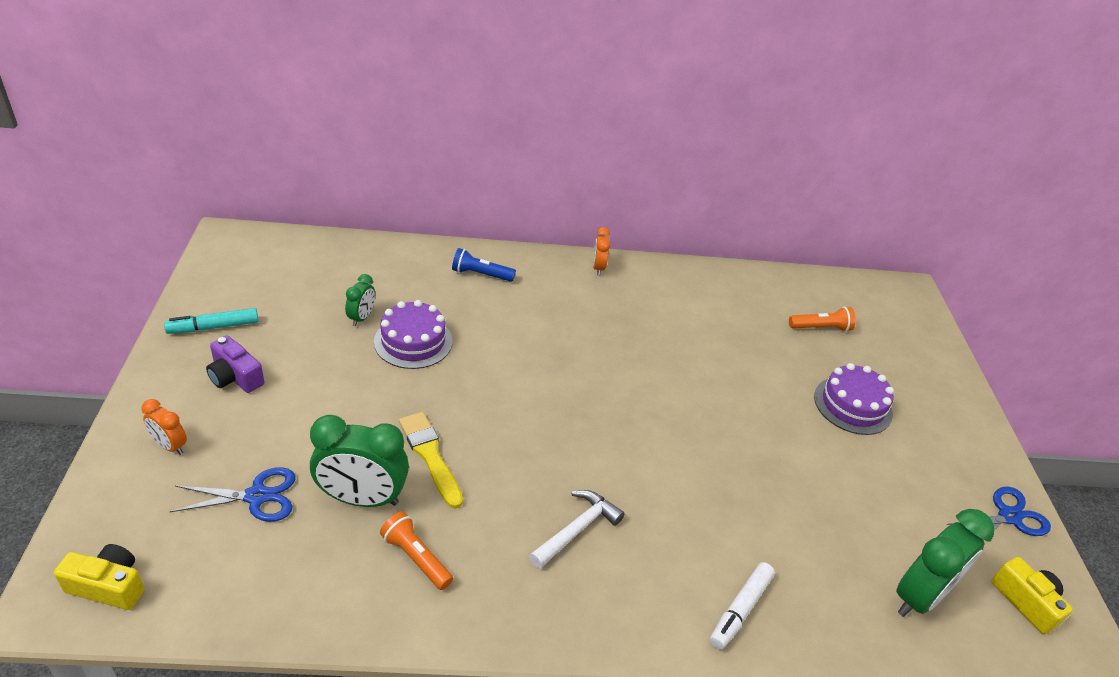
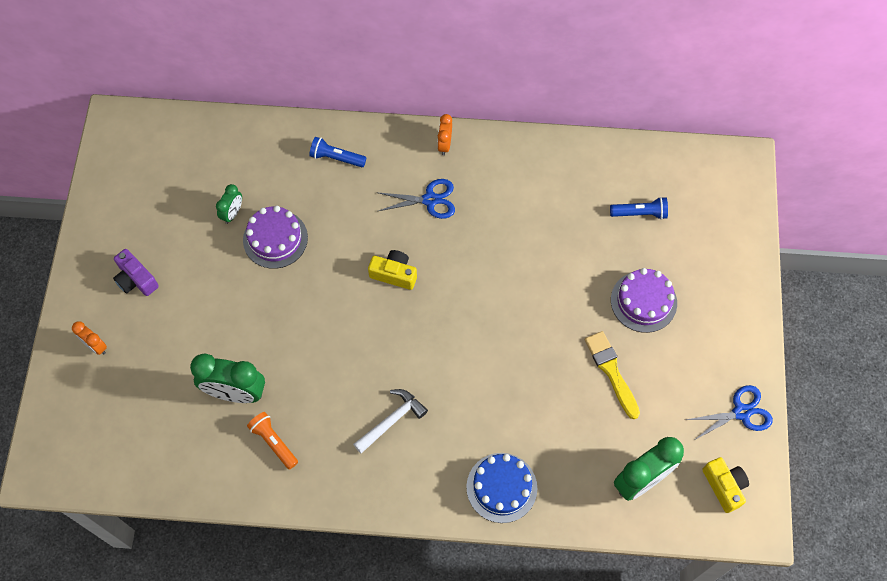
camera: 10 degrees right, 25 degrees up
yellow camera [54,544,144,610] -> yellow camera moved to [368,250,417,290]
turquoise marker [164,308,258,334] -> none
blue scissors [169,467,296,522] -> blue scissors moved to [376,179,455,219]
yellow brush [399,412,463,509] -> yellow brush moved to [585,331,640,419]
white marker [710,562,775,650] -> blue cake [466,453,537,523]
orange flashlight [789,307,856,332] -> blue flashlight [610,197,668,220]

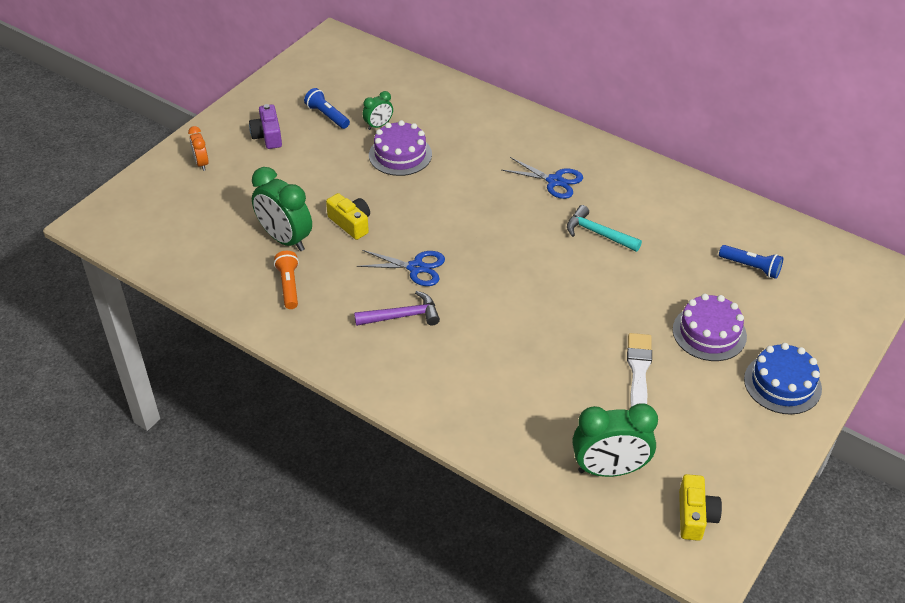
camera: 30 degrees right, 20 degrees down
blue flashlight [309,137,366,167] -> blue flashlight moved to [304,88,350,129]
white hammer [353,389,428,453] -> purple hammer [354,291,440,326]
yellow camera [368,250,417,290] -> yellow camera moved to [326,193,370,240]
orange clock [437,114,452,155] -> none
blue cake [466,453,537,523] -> blue cake moved to [744,343,822,415]
yellow brush [585,331,640,419] -> white brush [627,333,652,407]
blue scissors [686,385,773,441] -> blue scissors moved to [357,250,445,286]
none -> turquoise hammer [567,205,642,252]

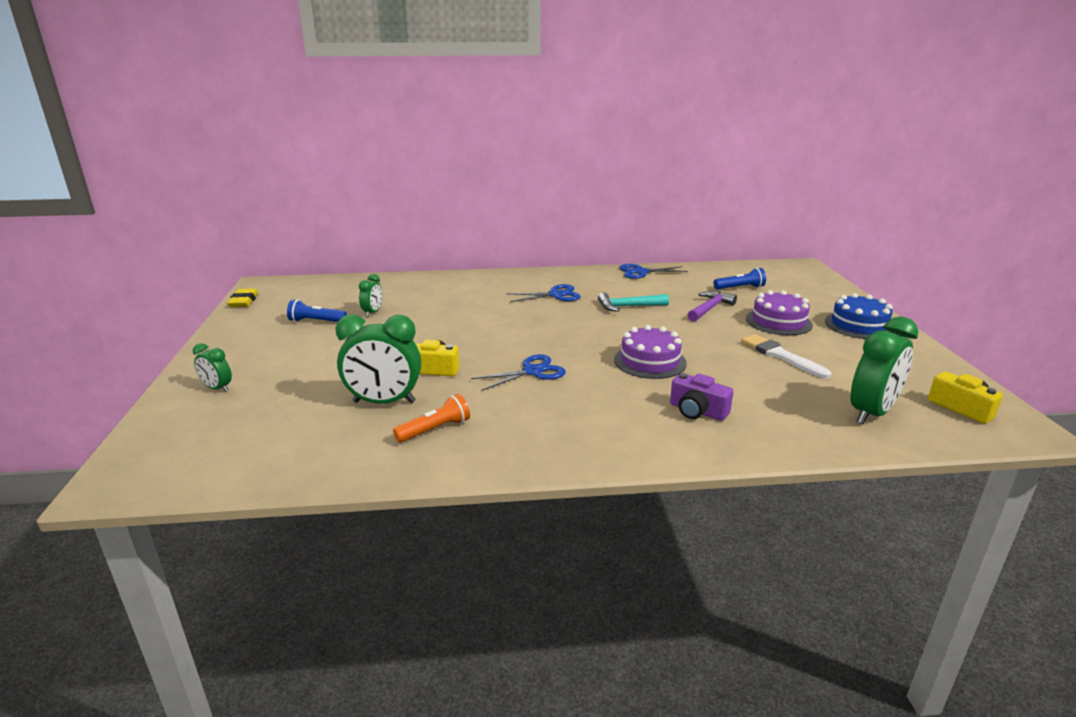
camera: 40 degrees left, 20 degrees down
orange clock [188,126,209,171] -> green clock [193,343,232,392]
purple camera [249,104,282,149] -> purple camera moved to [670,373,734,421]
orange flashlight [274,251,299,309] -> orange flashlight turned 105 degrees clockwise [393,394,470,443]
purple hammer [354,291,440,326] -> purple hammer moved to [687,291,737,322]
purple cake [369,120,432,176] -> purple cake moved to [614,325,687,379]
none -> yellow eraser [227,288,259,307]
none -> blue scissors [619,264,687,279]

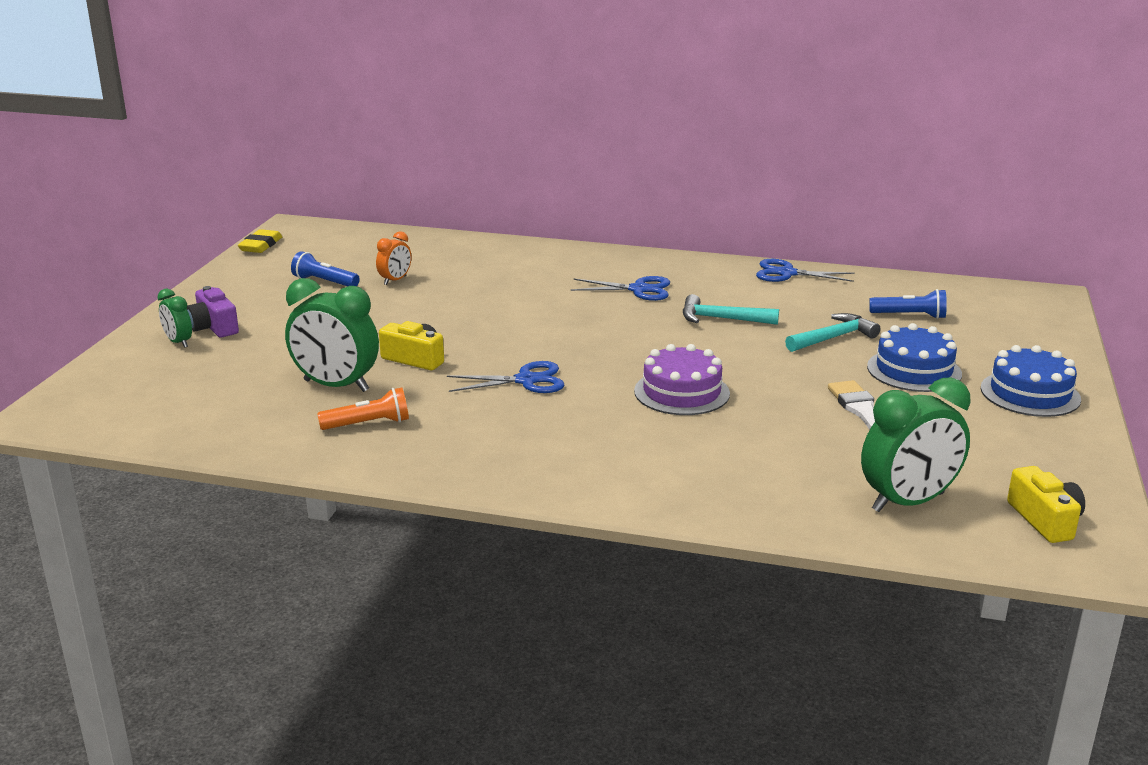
camera: 20 degrees right, 0 degrees up
green clock [359,274,382,317] -> orange clock [376,231,411,285]
purple camera [670,373,734,421] -> purple camera moved to [187,286,239,337]
purple hammer [687,291,737,322] -> turquoise hammer [785,313,880,352]
purple cake [746,290,813,335] -> blue cake [867,323,962,392]

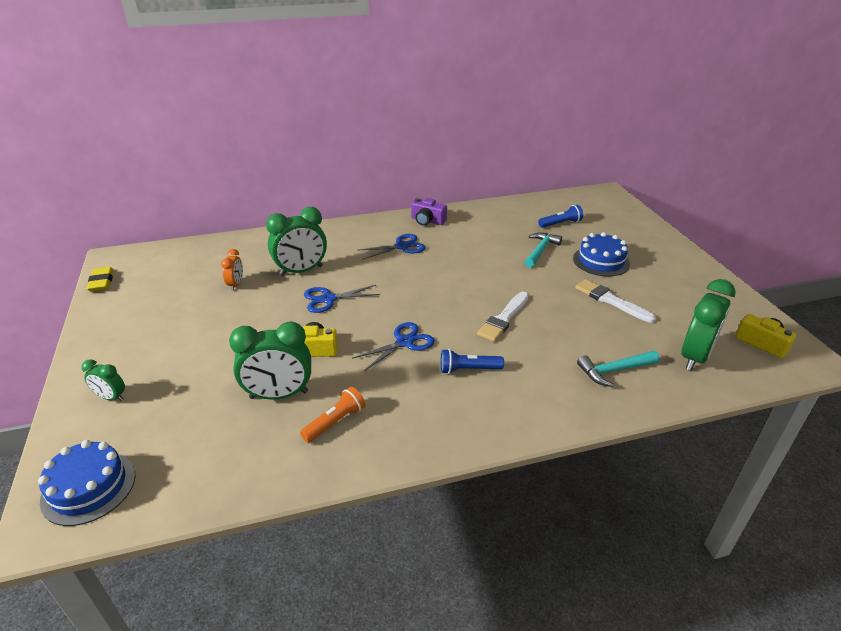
camera: 30 degrees left, 10 degrees up
purple camera [187,286,239,337] -> purple camera moved to [411,198,447,226]
blue flashlight [291,251,359,286] -> blue flashlight moved to [441,349,504,374]
purple cake [634,344,730,415] -> white brush [477,292,529,342]
turquoise hammer [683,294,779,325] -> turquoise hammer moved to [577,351,660,387]
blue scissors [756,259,854,282] -> blue scissors moved to [304,285,380,313]
blue cake [981,345,1081,417] -> blue cake moved to [38,440,135,526]
none -> green clock [266,207,327,276]

